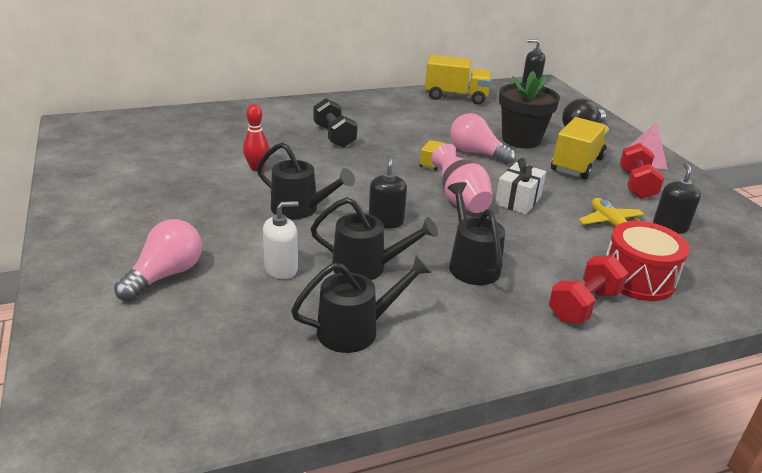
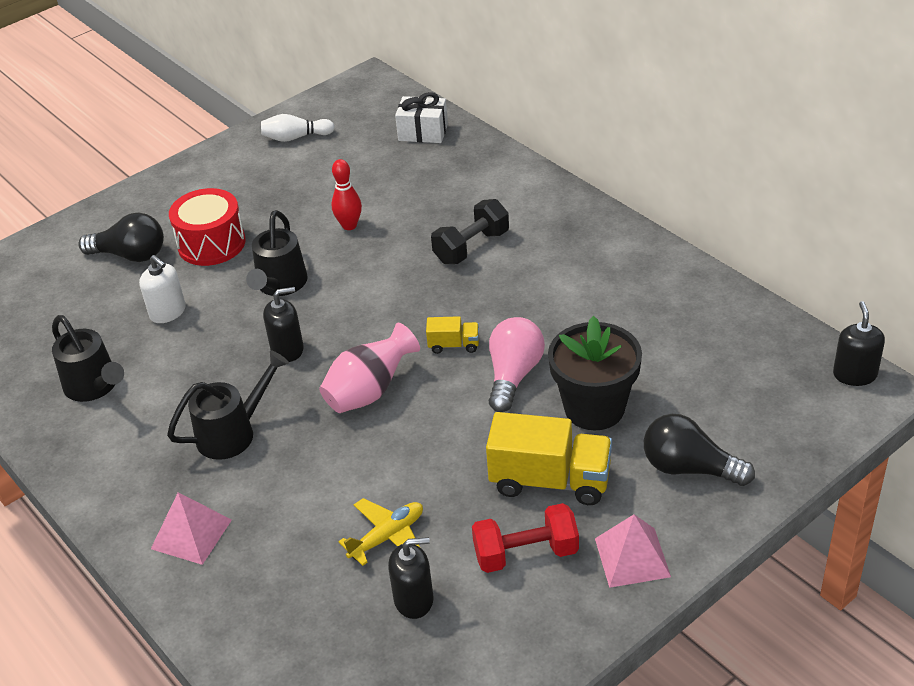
camera: 75 degrees right, 10 degrees up
pink light bulb [114,219,202,301] -> black light bulb [78,213,164,262]
black watering can [310,197,438,280] -> none
yellow truck [425,55,491,105] -> none
white gift [495,158,546,215] -> white gift moved to [395,92,448,143]
red dumbbell [549,255,628,324] -> pink pyramid [151,492,232,565]
red drum [606,221,690,301] -> red drum moved to [169,188,245,266]
none -> white bowling pin [261,114,335,142]

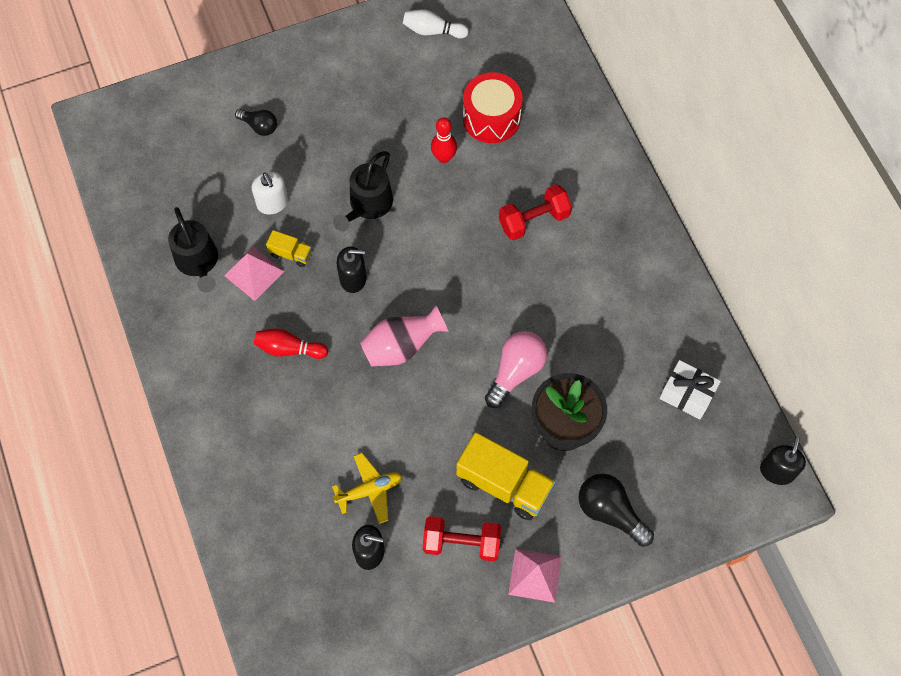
camera: 15 degrees right, 25 degrees up
black light bulb [78,213,164,262] -> black light bulb [235,109,277,136], size x0.61
pink pyramid [151,492,232,565] -> pink pyramid moved to [224,247,284,301]
black watering can [167,350,289,460] -> red bowling pin [254,329,328,359]
red drum [169,188,245,266] -> red drum moved to [463,73,523,143]
white gift [395,92,448,143] -> white gift moved to [660,360,721,419]
yellow truck [426,316,479,354] -> yellow truck moved to [266,230,312,267]
black dumbbell [431,199,509,264] -> red dumbbell [499,184,572,240]

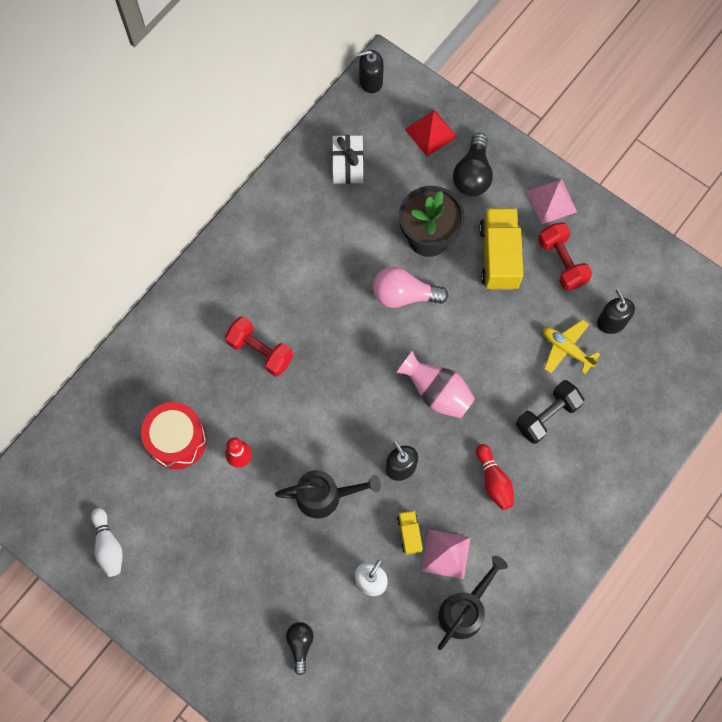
camera: 120 degrees left, 5 degrees up
none -> red pyramid [405,110,457,157]
none -> black dumbbell [516,380,584,444]

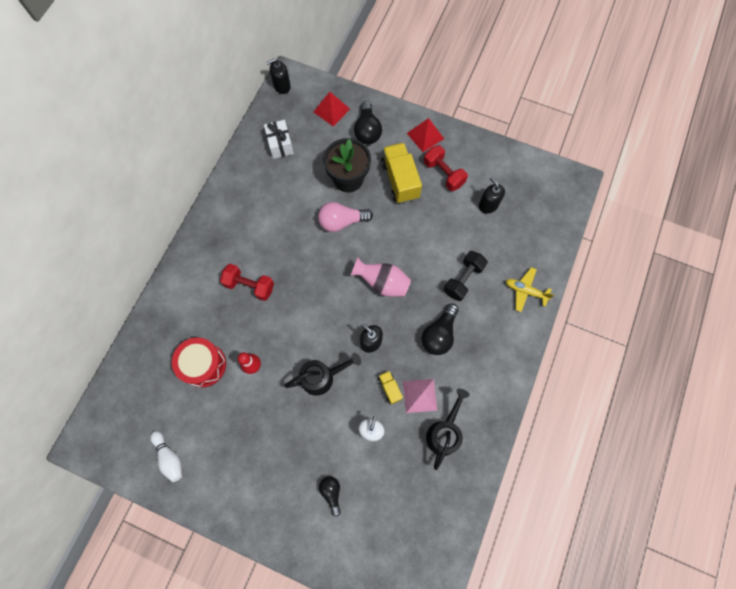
camera: 15 degrees left, 0 degrees up
red bowling pin [476,444,514,510] -> black light bulb [421,303,459,355]
pink pyramid [527,179,577,224] -> red pyramid [407,118,444,152]
yellow plane [543,320,600,374] -> yellow plane moved to [506,267,554,312]

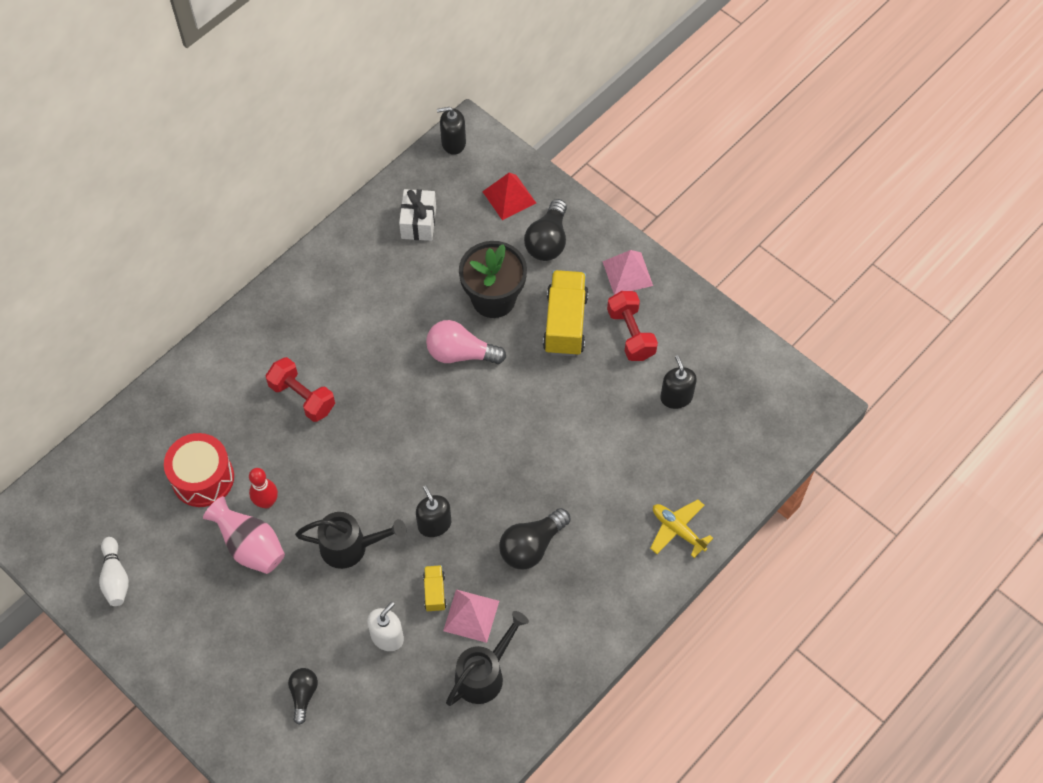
camera: 20 degrees right, 10 degrees down
pink vase [350,258,411,297] -> pink vase moved to [203,496,285,574]
red pyramid [407,118,444,152] -> pink pyramid [602,250,653,295]
black dumbbell [444,251,488,301] -> none

